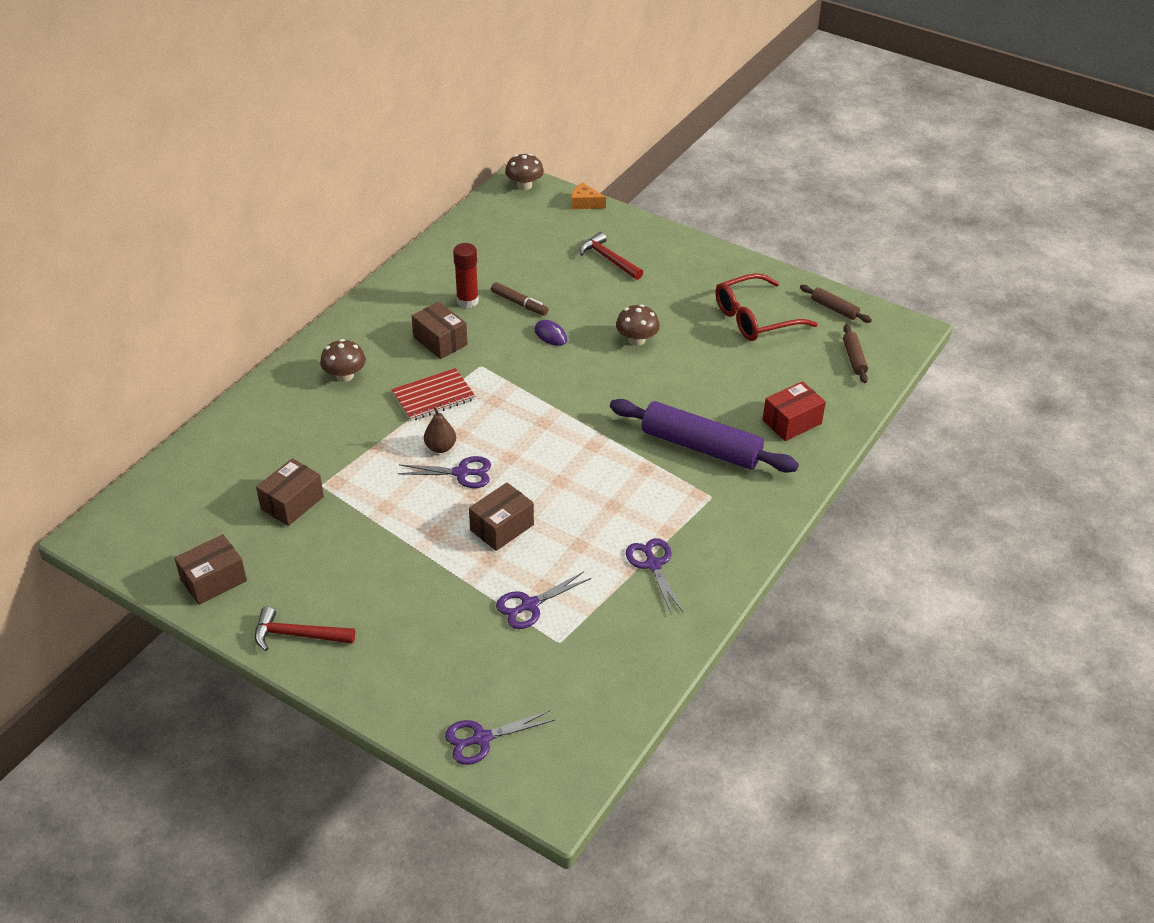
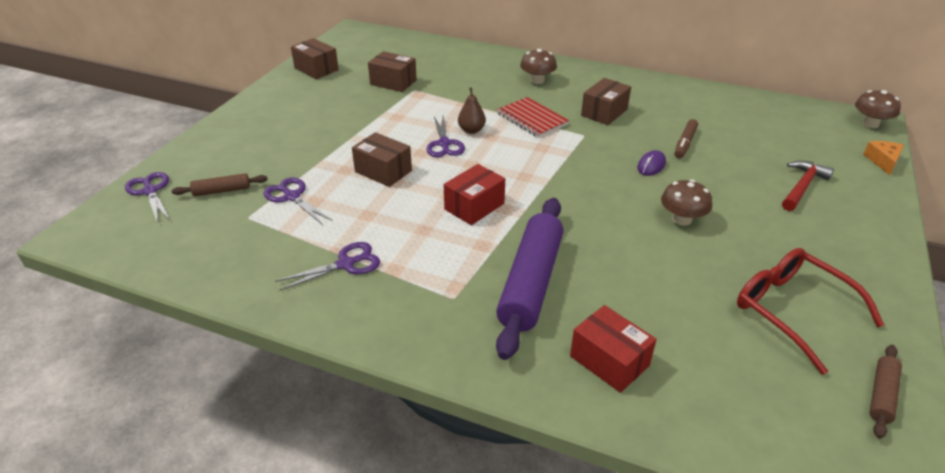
camera: 80 degrees right, 5 degrees down
red hammer [255,607,355,651] -> none
red glue stick [453,243,479,308] -> none
brown rolling pin [843,324,868,383] -> brown rolling pin moved to [172,173,268,196]
none -> red box [444,164,505,225]

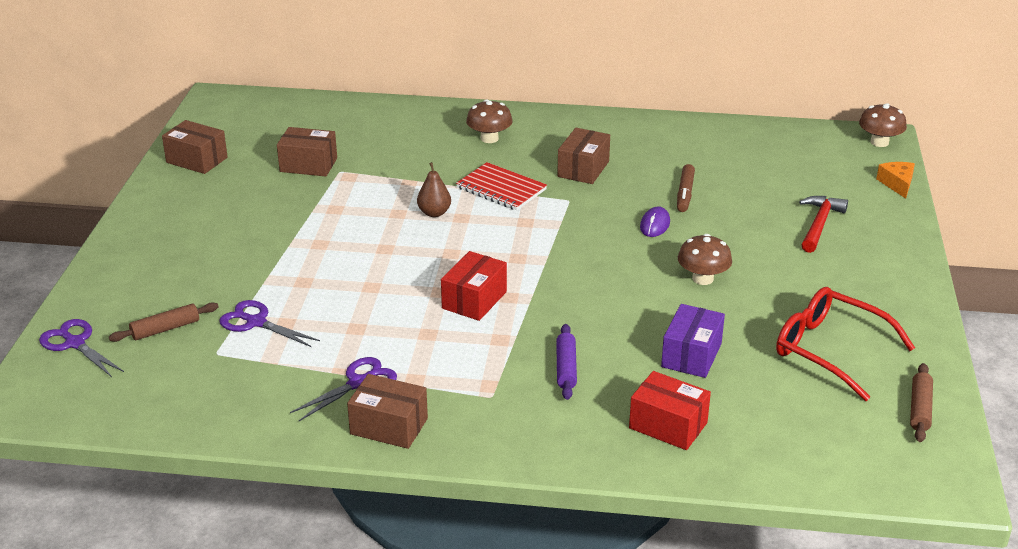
camera: 15 degrees left, 5 degrees down
brown box [352,132,412,187] -> brown box moved to [347,374,428,449]
purple scissors [426,116,465,157] -> none
purple rolling pin [496,198,564,360] -> purple rolling pin [556,324,577,400], size x0.46
none -> purple box [661,304,725,378]

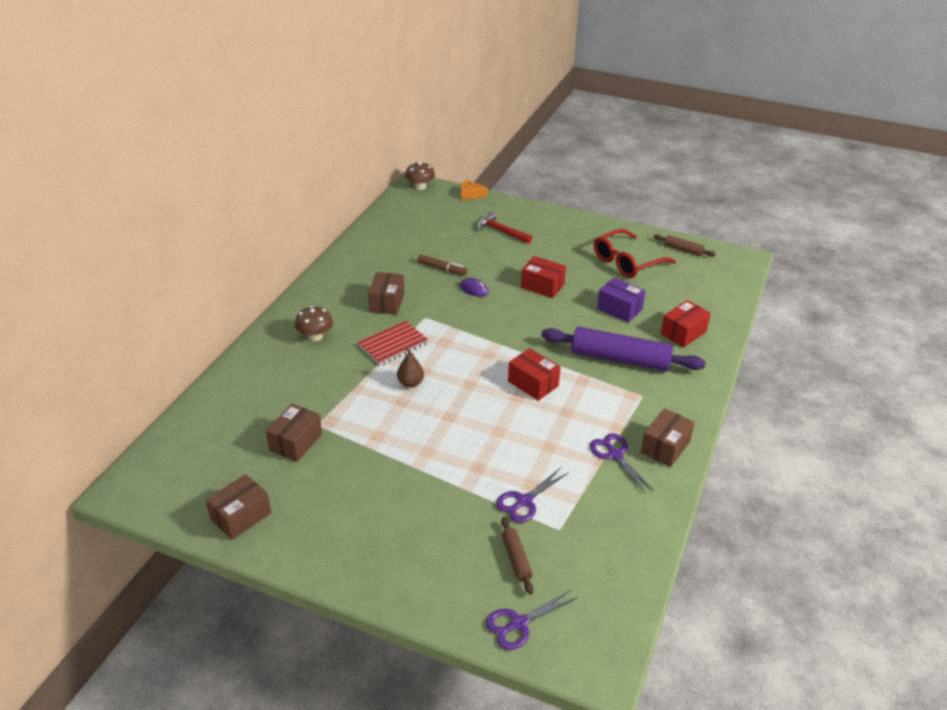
camera: 75 degrees left, 5 degrees up
purple rolling pin [556,324,577,400] -> purple rolling pin [541,327,706,371], size x2.16
brown box [557,128,610,184] -> brown box turned 60 degrees clockwise [368,272,404,315]
brown mushroom [678,234,732,285] -> red box [521,256,566,298]

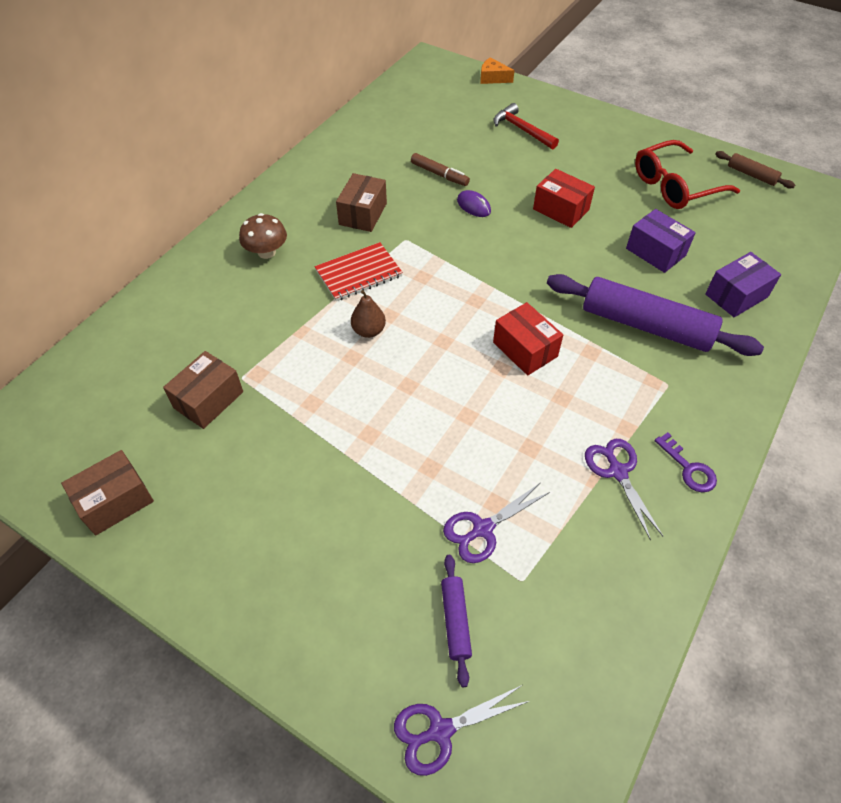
camera: 10 degrees right, 15 degrees up
brown mushroom [405,161,435,190] -> none
brown rolling pin [501,517,534,594] -> purple rolling pin [441,555,472,687]
brown box [641,408,695,467] -> purple key [655,432,717,492]
red box [661,300,711,348] -> purple box [705,252,781,317]

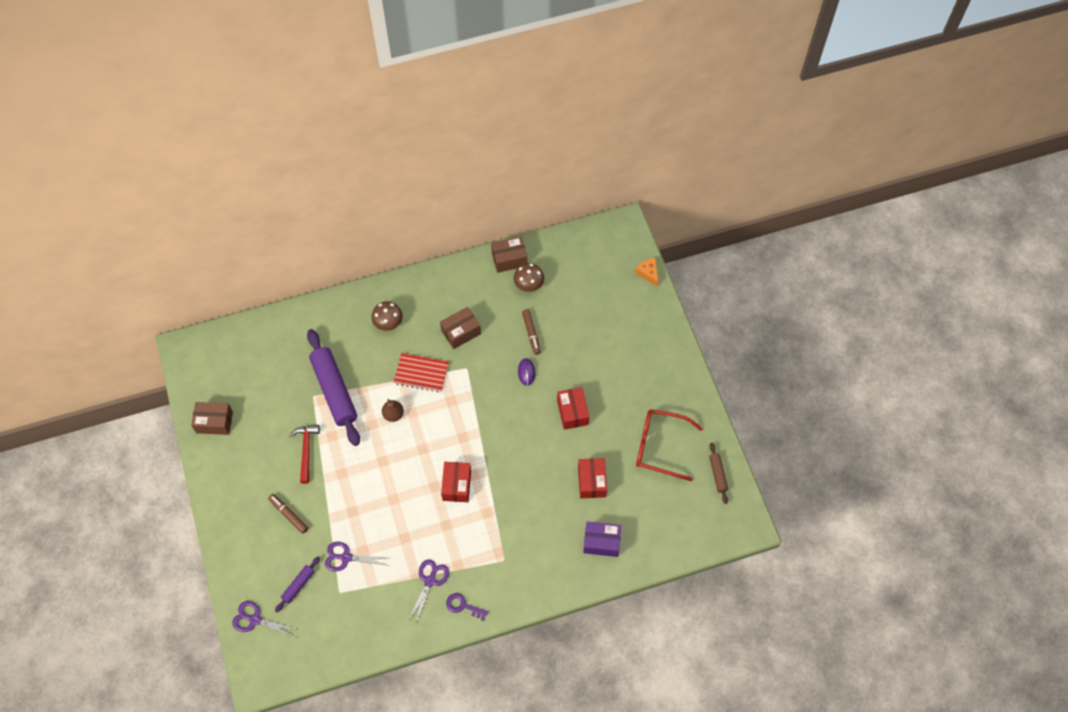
camera: 40 degrees right, 10 degrees up
brown box [163,351,243,429] -> brown box moved to [491,236,527,273]
red hammer [494,103,559,149] -> red hammer moved to [289,425,320,484]
purple rolling pin [547,274,764,356] -> purple rolling pin moved to [307,329,360,446]
purple box [626,209,696,273] -> red box [578,458,607,498]
purple key [655,432,717,492] -> purple key turned 105 degrees clockwise [446,593,488,621]
none -> brown marker [268,494,308,534]
none -> brown mushroom [514,263,544,292]

